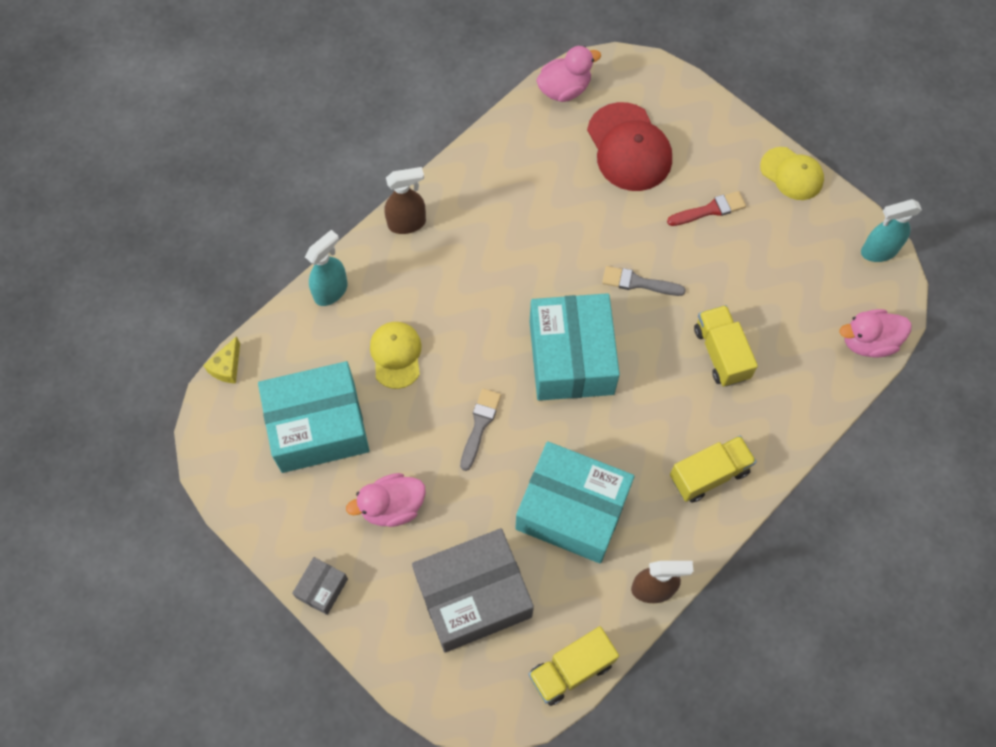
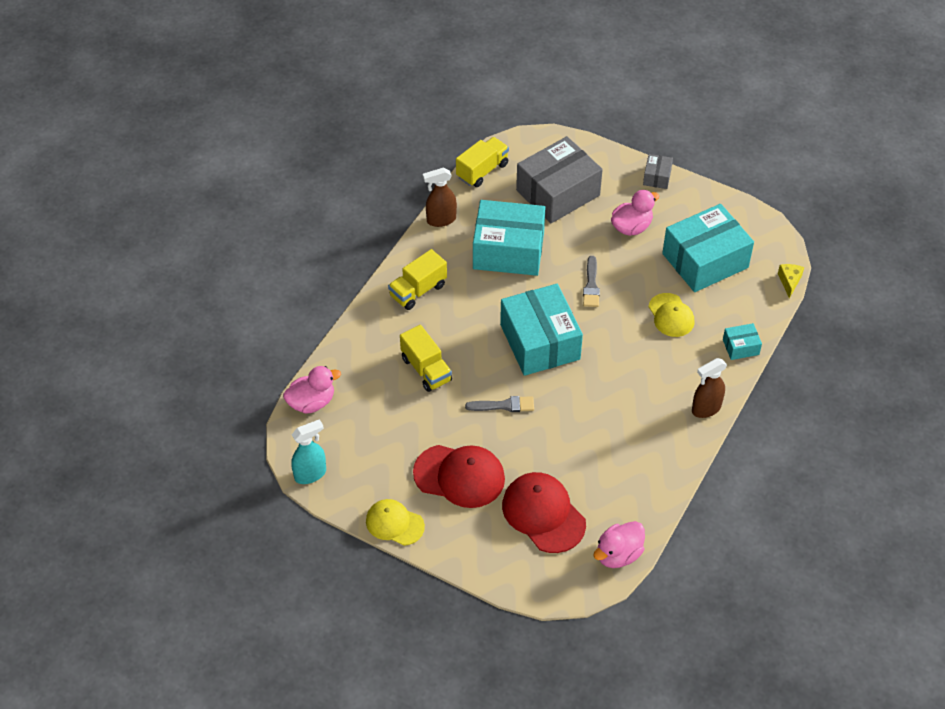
camera: 165 degrees right, 15 degrees down
turquoise spray bottle [305,230,348,306] -> turquoise box [723,323,762,360]
red brush [667,191,746,226] -> red cap [413,445,505,508]

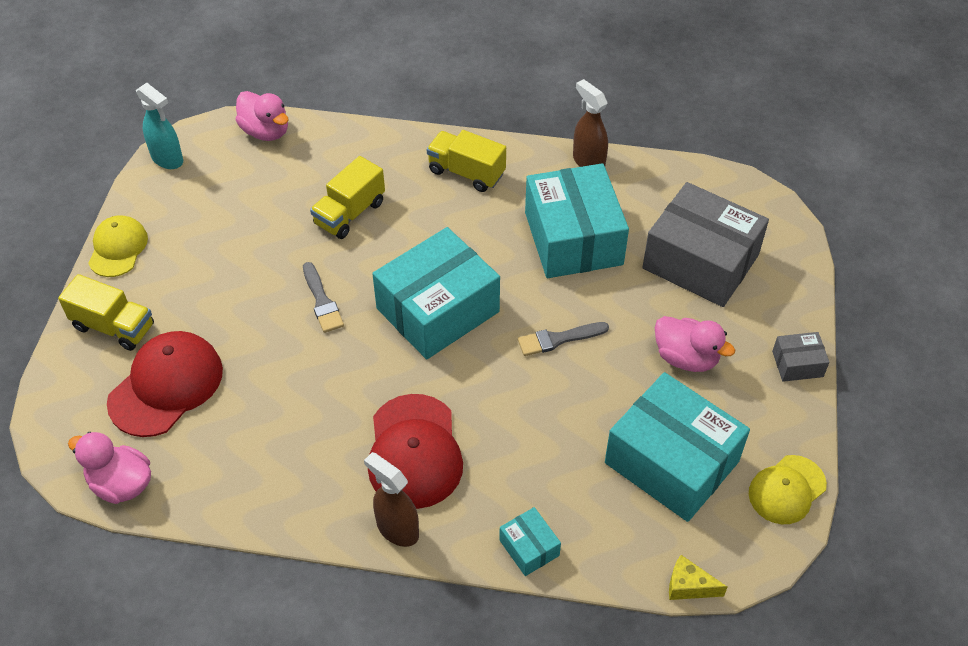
camera: 70 degrees right, 0 degrees up
red cap [413,445,505,508] -> red cap moved to [368,394,463,509]
yellow truck [456,137,509,187] -> yellow truck moved to [58,274,154,351]
yellow cap [648,293,695,337] -> yellow cap moved to [749,455,827,524]
yellow cheese [778,264,804,298] -> yellow cheese turned 150 degrees counterclockwise [669,555,727,600]

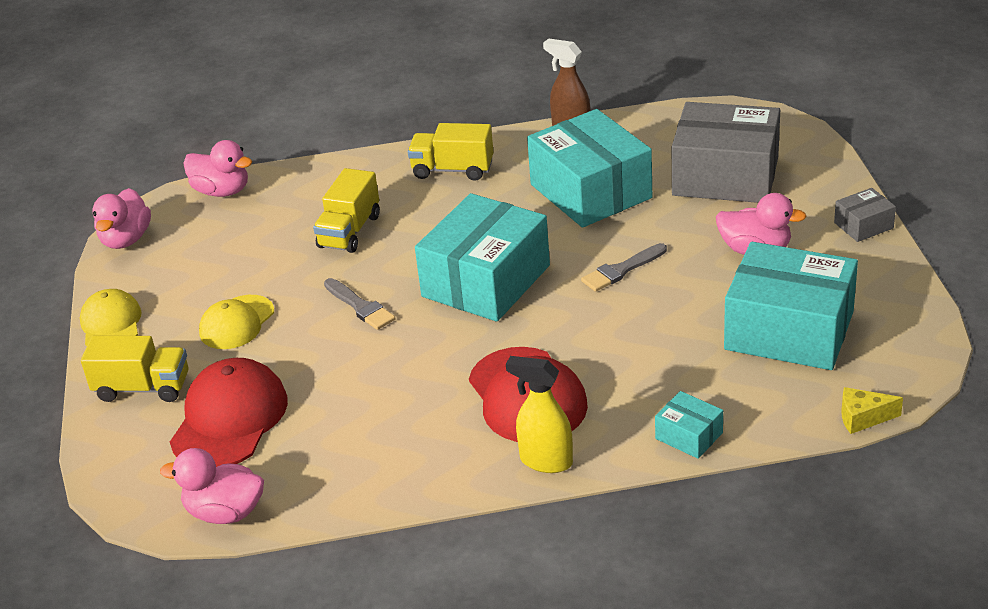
camera: 15 degrees left, 15 degrees down
turquoise spray bottle [136,83,183,169] -> pink duck [92,188,151,249]
brown spray bottle [364,452,419,547] -> yellow spray bottle [506,356,573,473]
yellow cap [749,455,827,524] -> yellow cap moved to [199,295,274,349]

